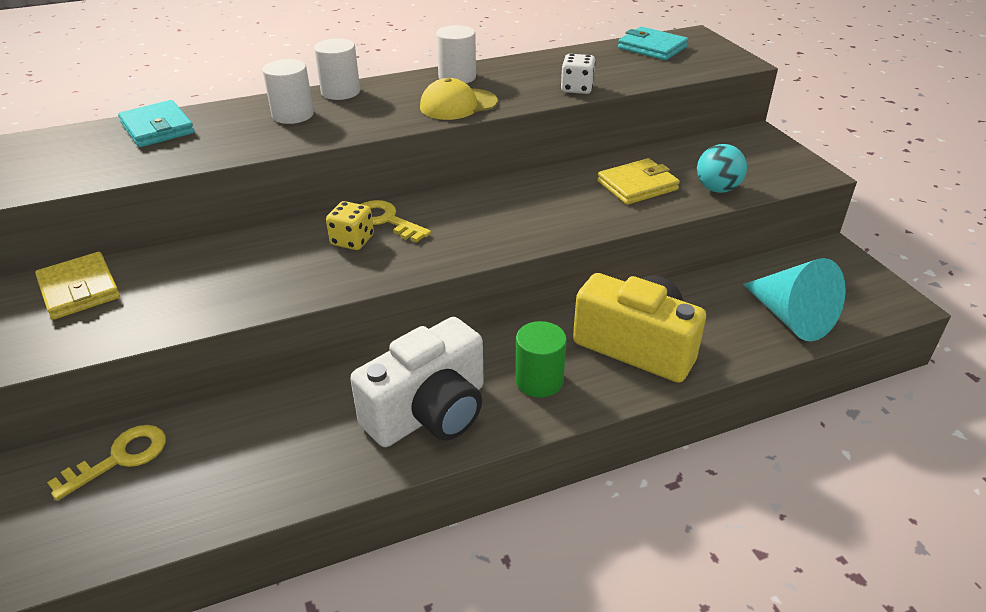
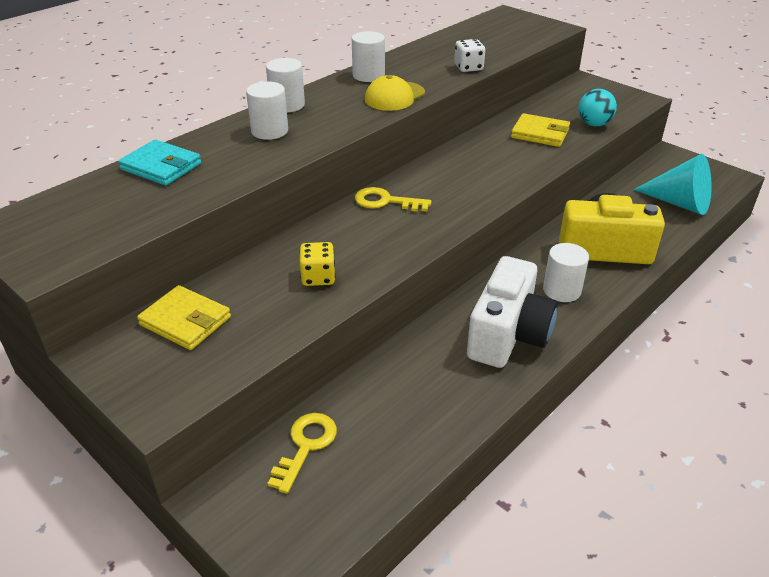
camera: 25 degrees left, 0 degrees up
yellow dice [326,201,374,250] -> yellow dice moved to [299,242,335,286]
green cylinder [515,321,567,398] -> white cylinder [543,243,589,302]
yellow wallet [597,158,680,205] -> yellow wallet turned 75 degrees clockwise [511,113,570,147]
turquoise wallet [618,27,688,60] -> none

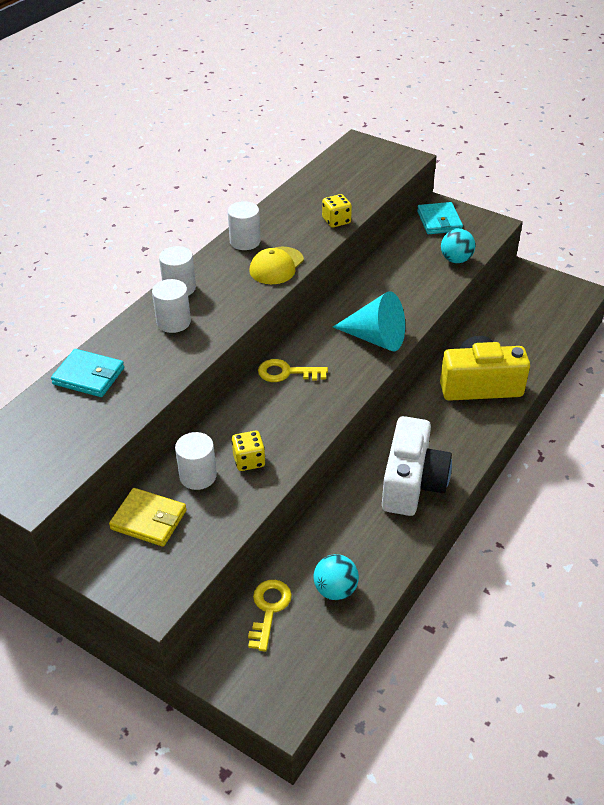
camera: 10 degrees left, 5 degrees up
white dice [454,39,485,72] -> yellow dice [322,194,352,228]
yellow wallet [511,113,570,147] -> none
white cylinder [543,243,589,302] -> white cylinder moved to [175,432,217,490]
turquoise cone [634,154,712,215] -> turquoise cone moved to [333,291,405,351]
none -> turquoise ball [313,554,359,600]
none -> turquoise wallet [417,202,463,234]

